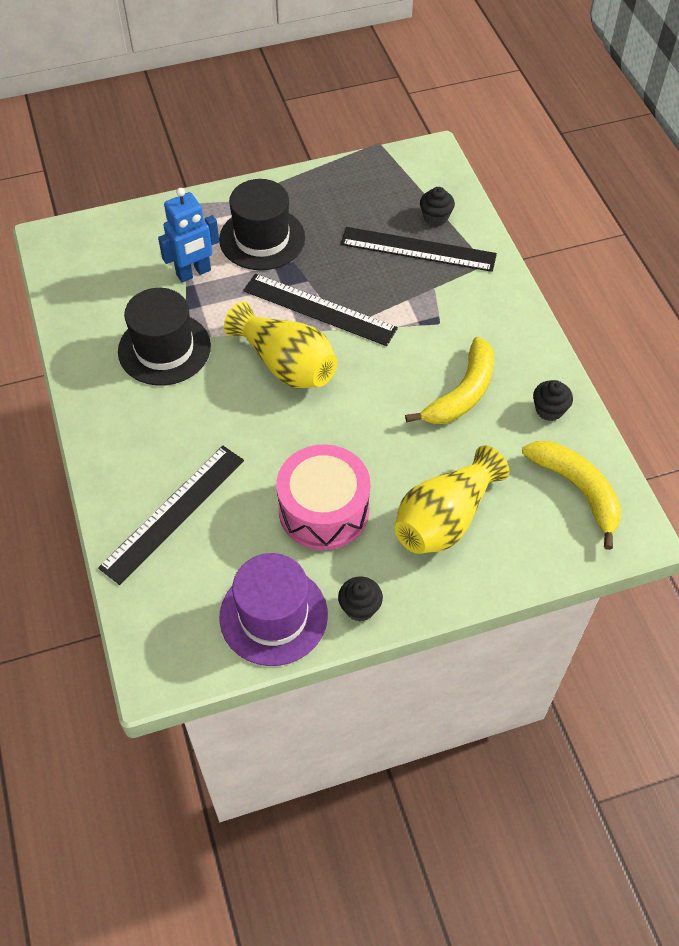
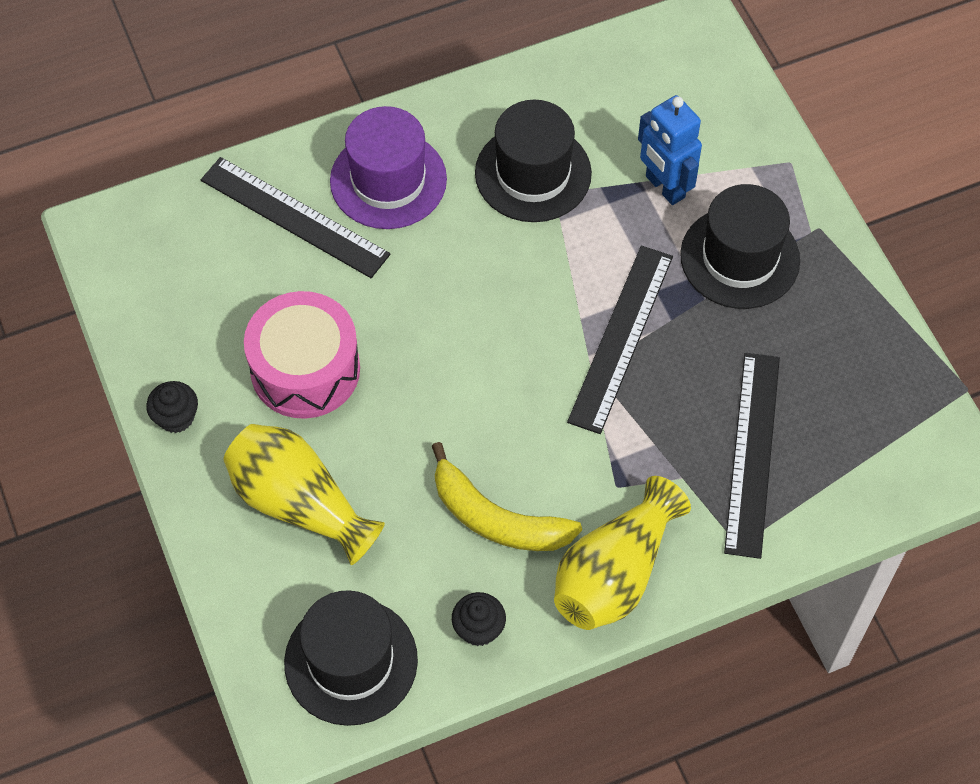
camera: 85 degrees right, 5 degrees up
purple hat [219,553,328,666] -> purple hat moved to [330,106,447,229]
yellow vase [224,301,337,388] -> yellow vase moved to [554,476,691,630]
black cupcake [420,187,455,226] -> none
yellow banana [522,441,621,550] -> black hat [284,590,418,726]

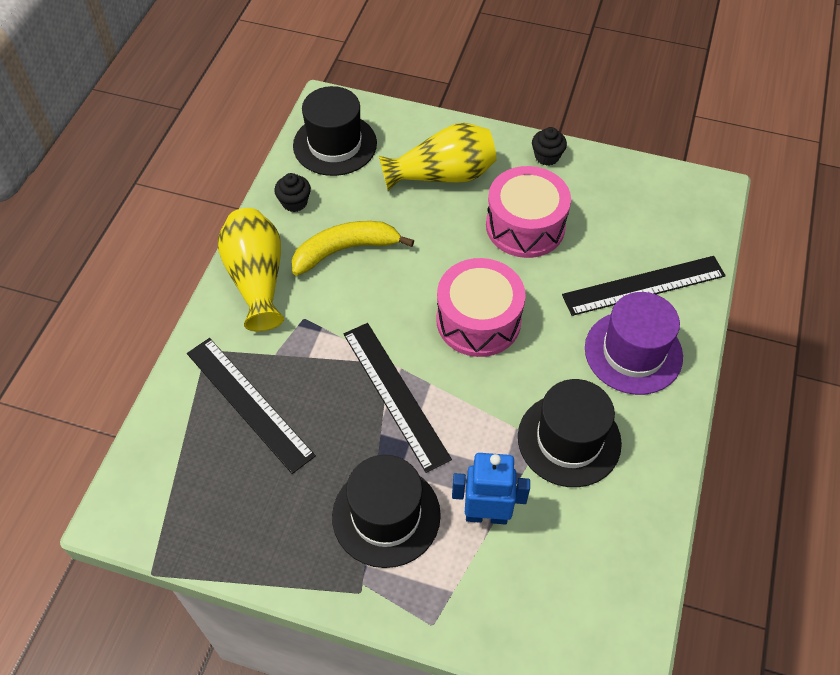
camera: 130 degrees right, 5 degrees down
none -> pink drum [436,258,526,357]

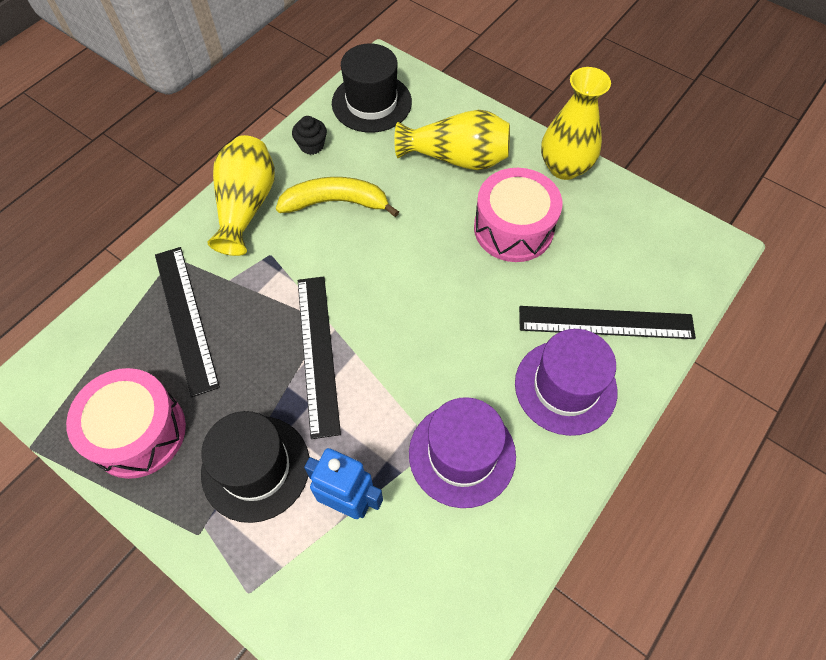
camera: 20 degrees right, 5 degrees up
pink drum [436,258,526,357] -> pink drum moved to [66,368,186,479]
black hat [518,379,622,487] -> purple hat [409,397,516,508]
black cupcake [532,127,567,166] -> yellow vase [541,67,611,180]

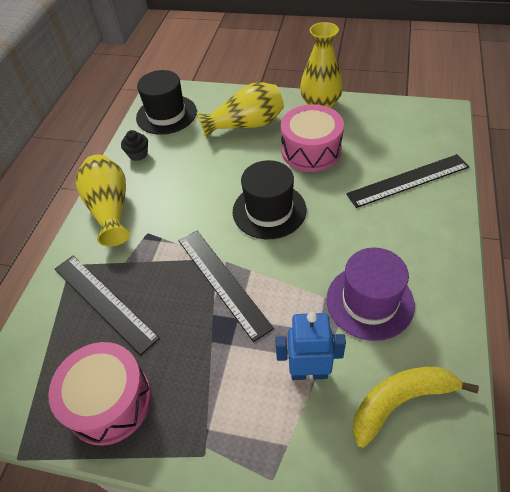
camera: 20 degrees left, 10 degrees down
black hat [201,411,309,523] -> black hat moved to [233,160,307,239]
yellow banana [276,177,399,217] -> yellow banana moved to [353,367,479,448]
purple hat [515,329,617,436] -> none

